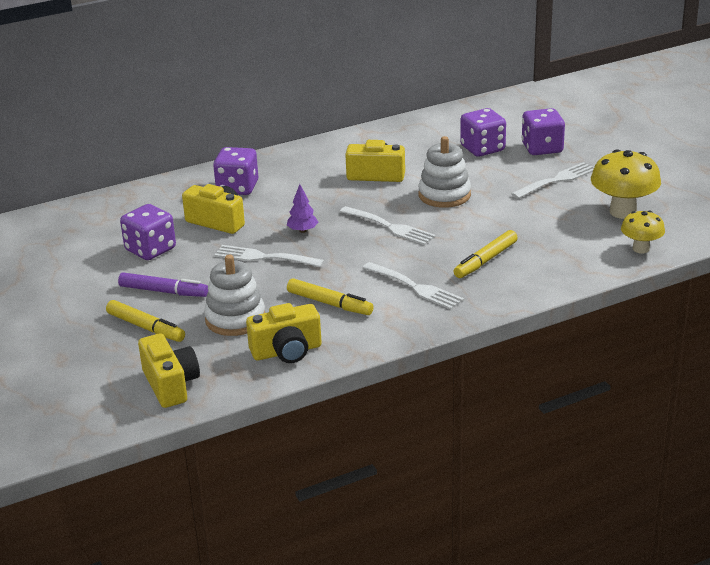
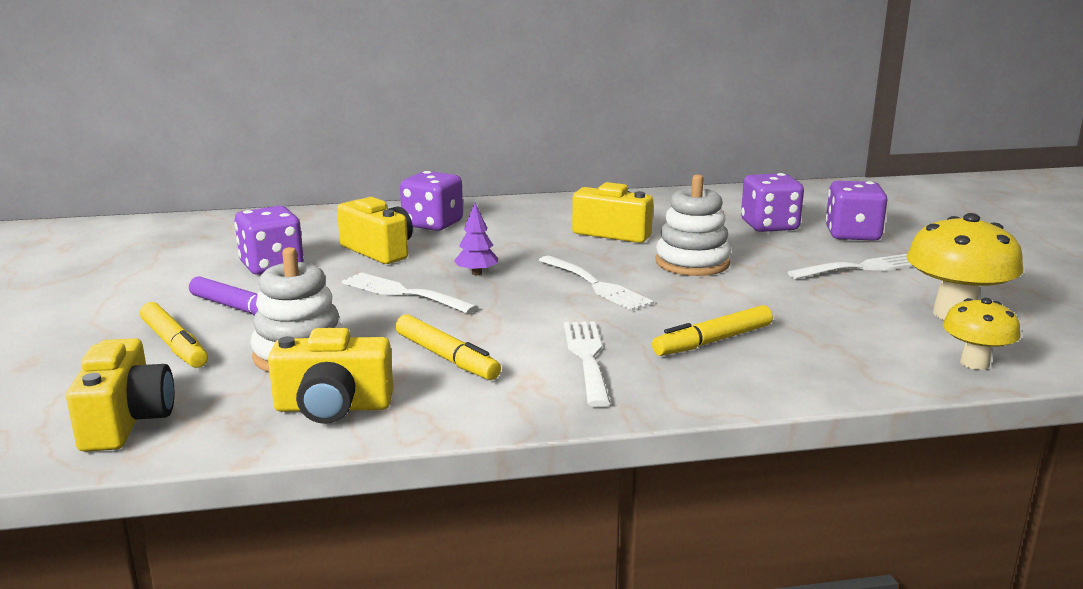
camera: 15 degrees right, 10 degrees down
white fork [362,262,464,309] -> white fork turned 150 degrees counterclockwise [564,321,610,407]

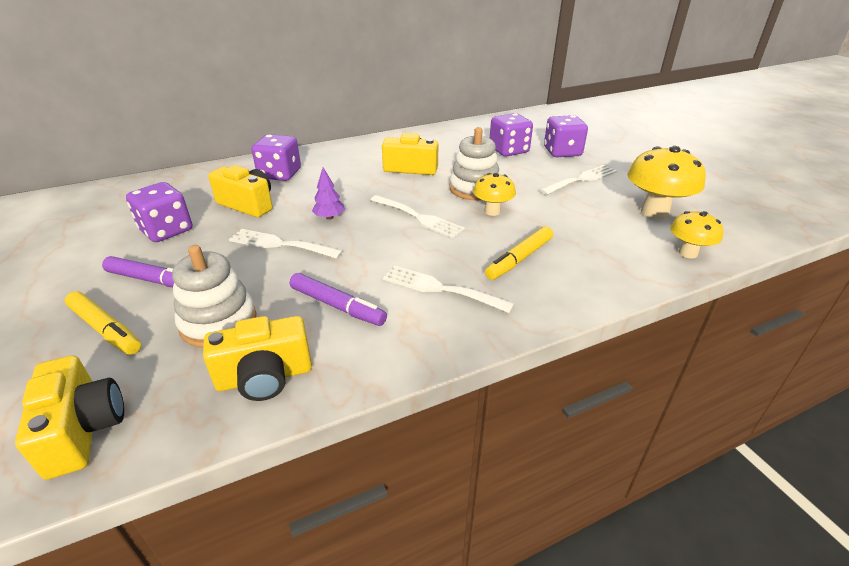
camera: 15 degrees left, 15 degrees up
yellow marker [396,314,501,380] -> purple marker [290,273,387,326]
white fork [564,321,610,407] -> white fork turned 45 degrees counterclockwise [383,265,514,313]
none -> yellow mushroom [473,173,516,216]

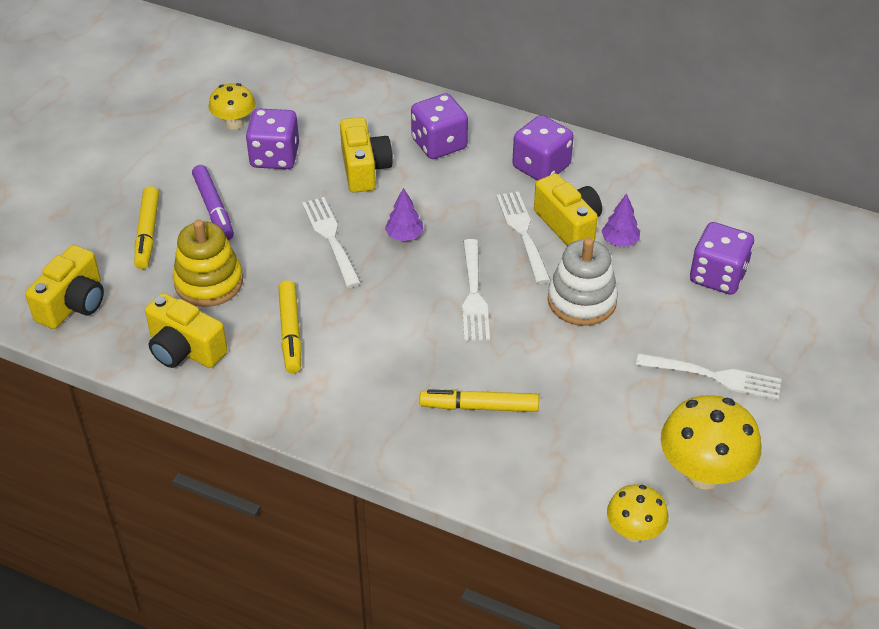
camera: 50 degrees right, 10 degrees up
white stacking toy [172,245,257,348] -> yellow stacking toy [173,220,243,307]
purple marker [290,273,387,326] -> yellow marker [278,280,301,373]
white fork [383,265,514,313] -> white fork moved to [496,191,551,284]
yellow mushroom [473,173,516,216] -> yellow mushroom moved to [208,83,255,130]
purple dice [544,115,588,157] -> purple dice moved to [512,115,574,181]
none -> purple tree [601,193,640,246]

